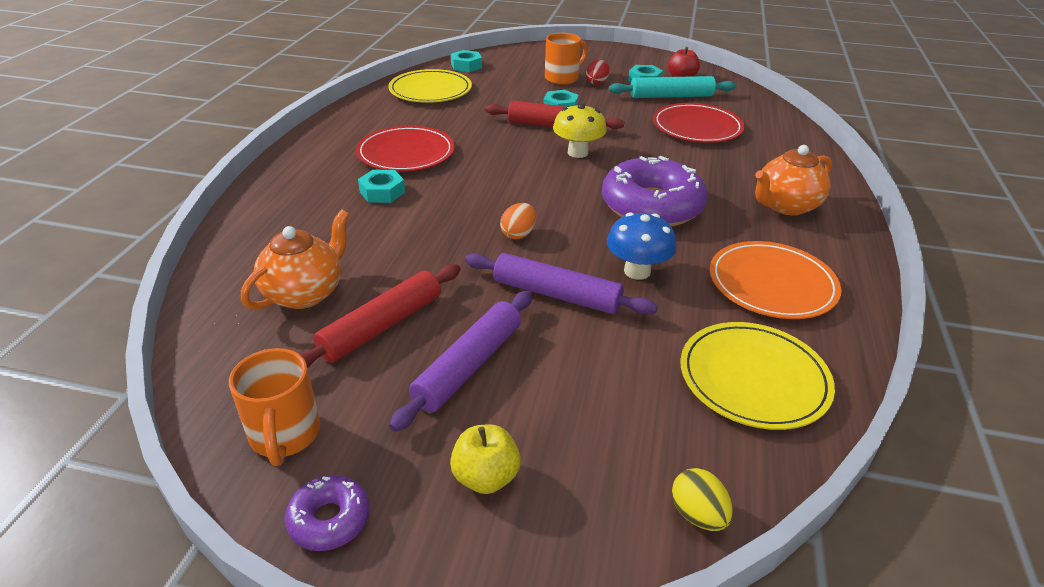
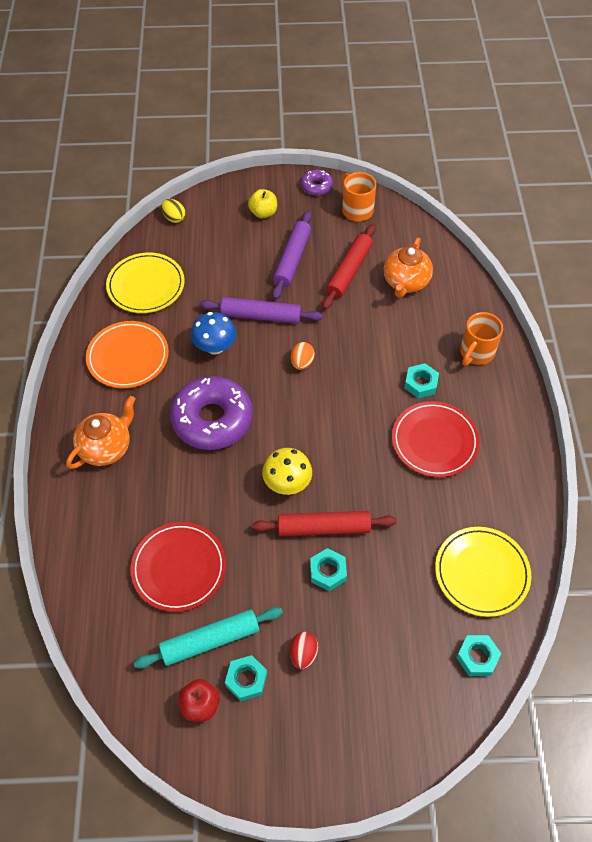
camera: 165 degrees right, 20 degrees up
orange mug [545,33,588,85] -> orange mug moved to [460,312,503,366]

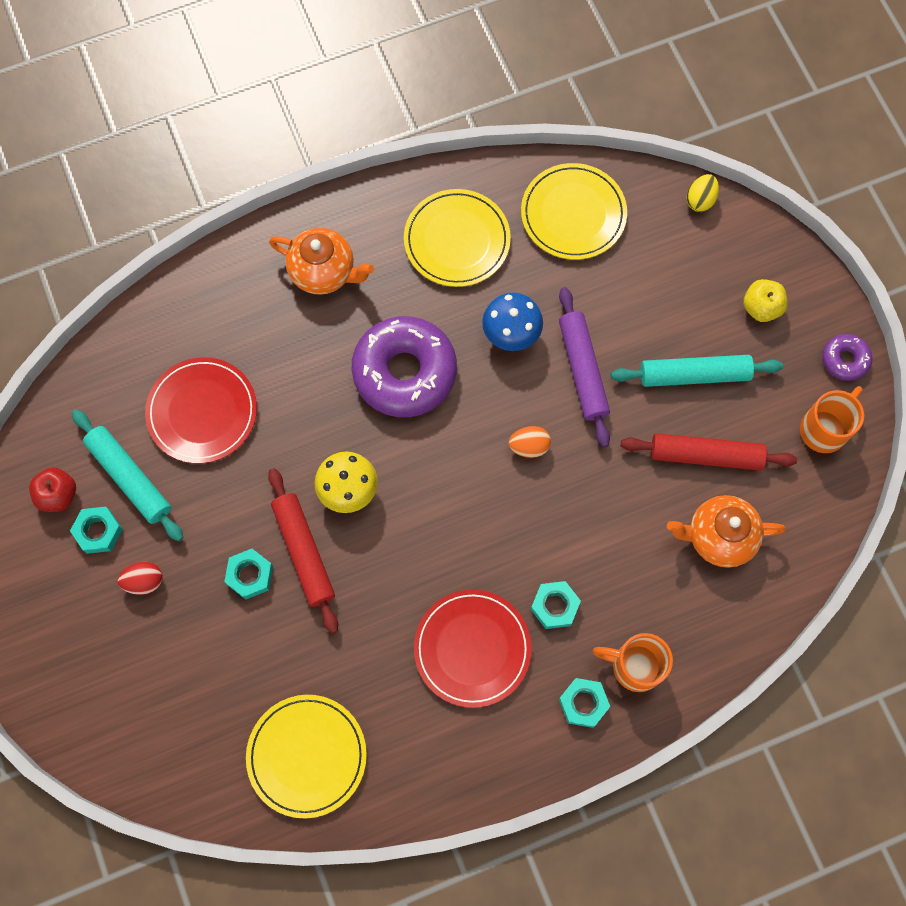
camera: 70 degrees right, 15 degrees up
orange plate [86,321,169,388] -> yellow plate [404,189,511,287]
purple rolling pin [272,211,312,300] -> turquoise rolling pin [611,355,783,387]
turquoise nut [456,635,501,676] -> turquoise nut moved to [559,678,610,728]

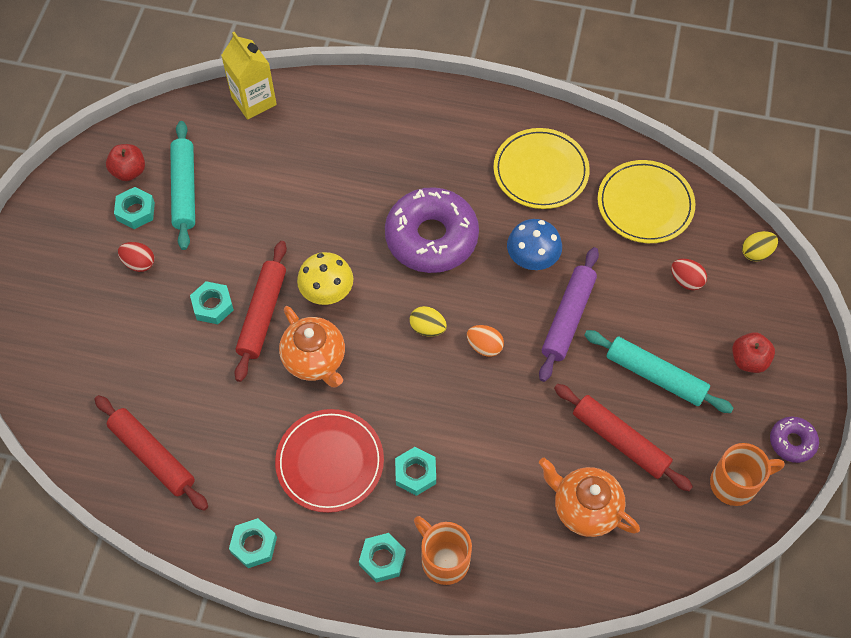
camera: 35 degrees right, 10 degrees down
red plate [145,357,257,464] -> none
yellow plate [246,695,367,818] -> red rolling pin [95,395,208,511]
orange teapot [269,228,374,295] -> orange teapot moved to [279,306,345,388]
yellow apple [743,279,788,322] -> red apple [732,332,775,373]
none -> yellow carton [221,32,277,120]
none -> turquoise nut [229,518,277,568]
none -> yellow egg [410,306,447,336]
none -> red egg [671,259,707,290]

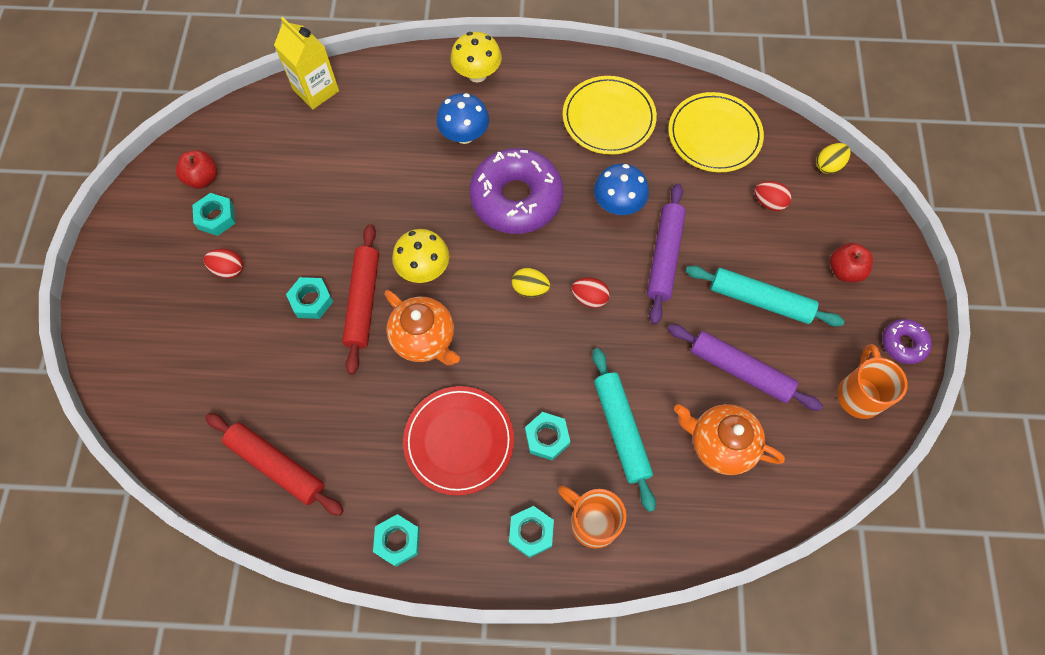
camera: 10 degrees left, 5 degrees up
turquoise rolling pin [170,121,195,250] -> turquoise rolling pin moved to [592,348,656,512]
orange egg [467,325,504,357] -> red egg [571,278,610,308]
red rolling pin [554,384,693,491] -> purple rolling pin [668,324,823,411]
orange mug [710,443,785,506] -> orange mug turned 60 degrees counterclockwise [837,344,908,419]
none -> blue mushroom [436,93,489,144]
none -> yellow mushroom [451,32,502,82]

